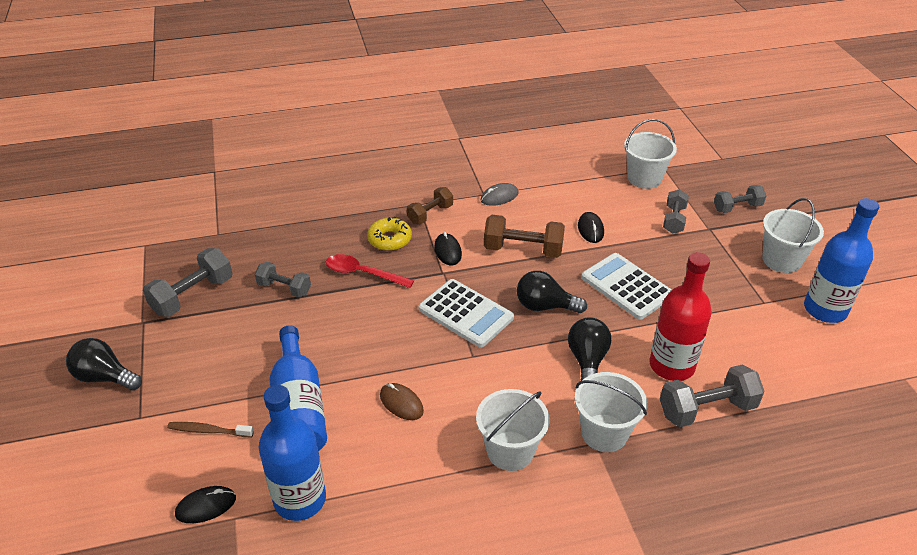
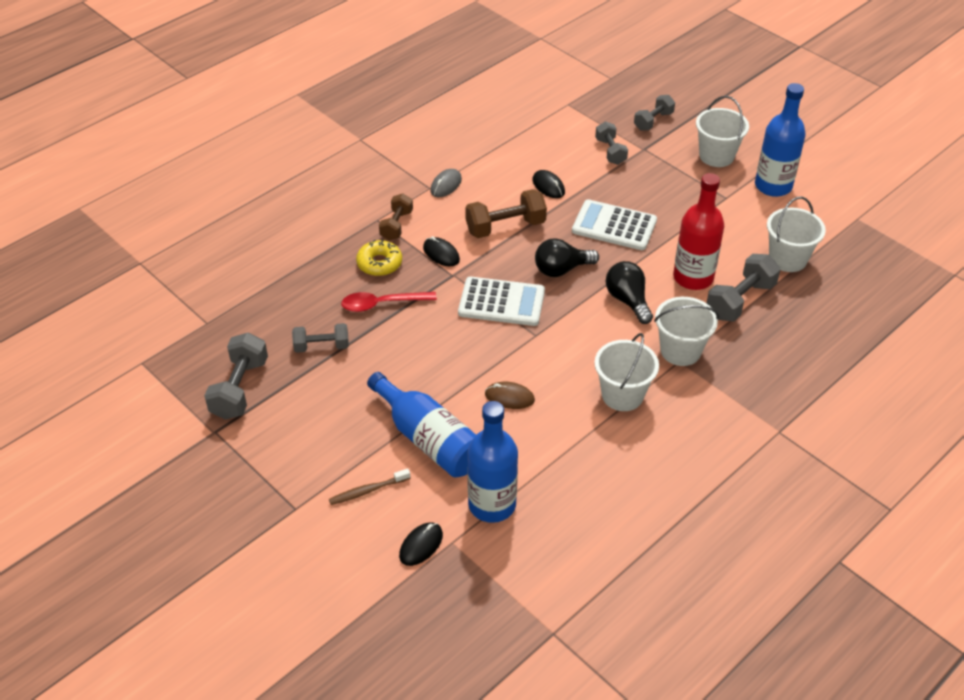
camera: 30 degrees left, 5 degrees up
black light bulb [66,338,142,391] -> none
white bucket [624,119,677,189] -> white bucket moved to [767,196,826,272]

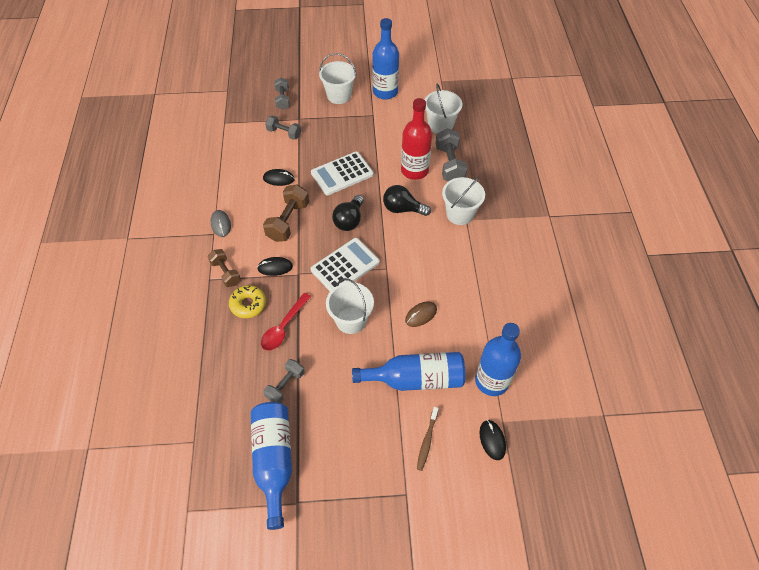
camera: 50 degrees left, 10 degrees up
grey dumbbell [204,332,268,420] -> blue bottle [251,402,292,530]
white bucket [595,333,659,411] -> white bucket moved to [326,278,374,334]

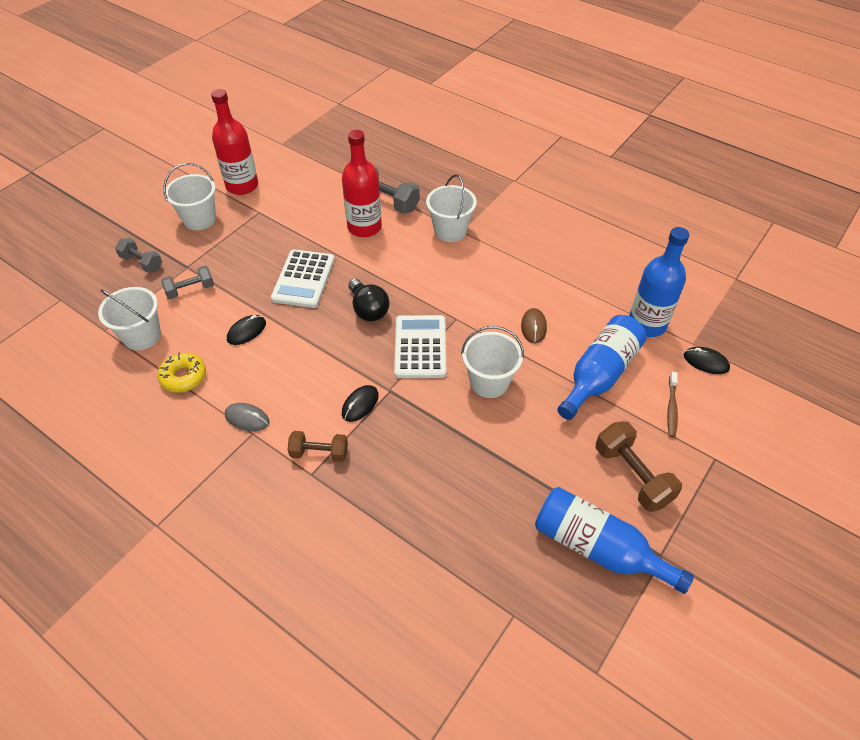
camera: 50 degrees left, 5 degrees down
yellow donut [229,285,266,318] -> yellow donut moved to [158,352,206,393]
red spoon [261,293,311,351] -> none
brown dumbbell [263,184,309,242] -> brown dumbbell moved to [596,421,682,512]
grey dumbbell [263,359,304,403] -> none
blue bottle [372,18,399,100] -> red bottle [211,89,258,195]
black light bulb [383,185,431,216] -> none
brown toothbrush [417,407,439,471] -> brown toothbrush turned 45 degrees clockwise [667,372,678,437]
white bucket [425,83,462,134] -> white bucket moved to [98,287,161,350]

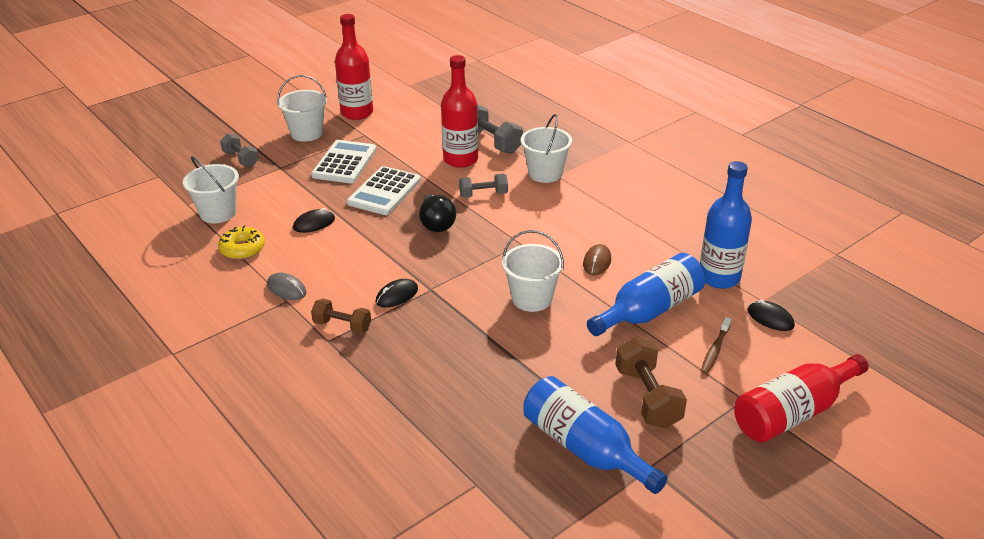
camera: 15 degrees right, 15 degrees down
grey dumbbell [161,266,214,299] -> grey dumbbell moved to [459,173,508,198]
white calculator [394,315,446,378] -> white calculator moved to [311,140,377,183]
none -> red bottle [734,354,869,443]

